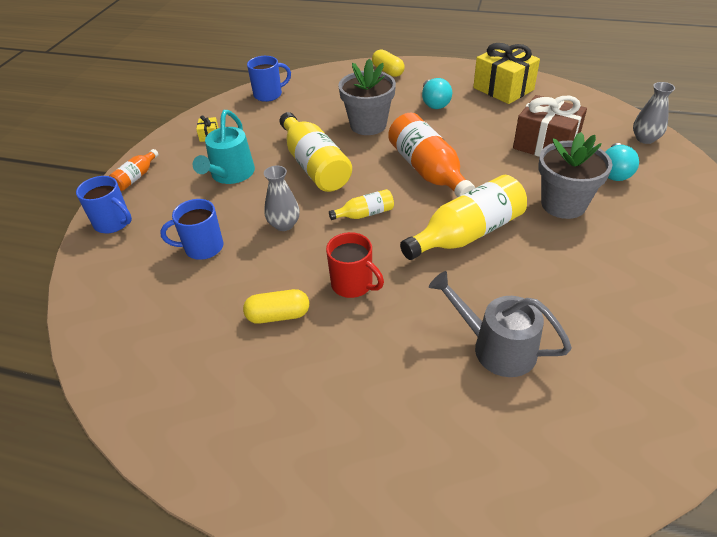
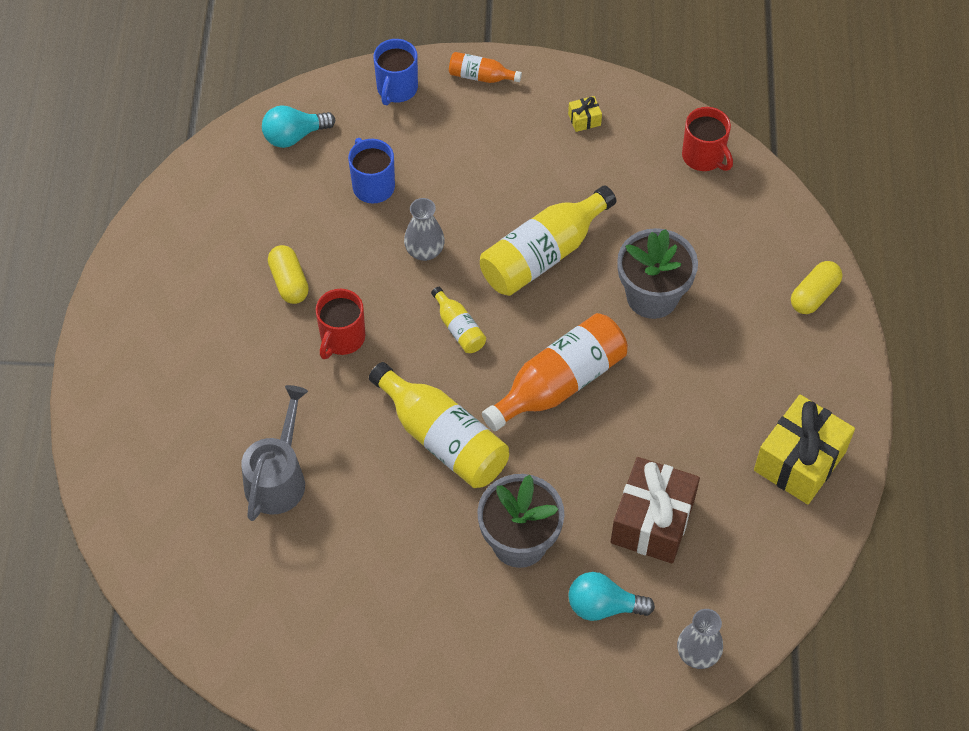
camera: 75 degrees right, 15 degrees up
turquoise watering can [193,110,255,184] -> none
blue mug [247,56,291,102] -> red mug [682,107,733,171]
turquoise light bulb [422,78,452,109] -> turquoise light bulb moved to [262,105,335,148]

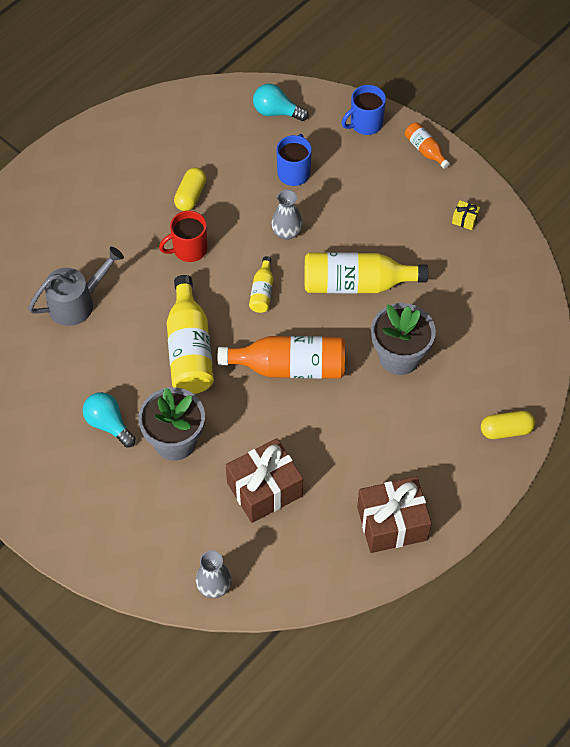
camera: 40 degrees right, 0 degrees up
turquoise light bulb [569,572,655,621] -> turquoise light bulb moved to [83,392,136,448]
red mug [682,107,733,171] -> none
yellow gift [754,395,855,504] -> brown gift [357,477,432,553]

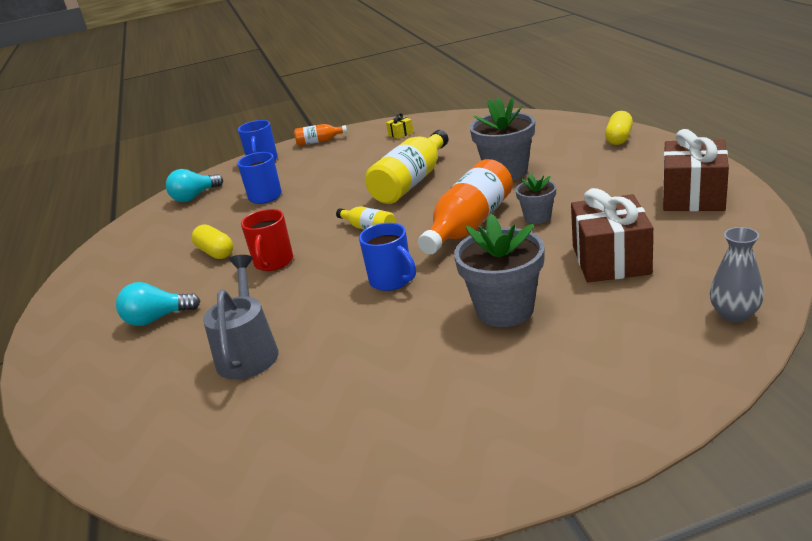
camera: 55 degrees left, 30 degrees down
turquoise light bulb [83,392,136,448] -> turquoise light bulb moved to [116,282,200,326]
yellow bottle [167,275,214,394] -> blue mug [359,223,416,291]
grey vase [271,190,303,240] -> none
none -> grey flower pot [515,173,556,224]

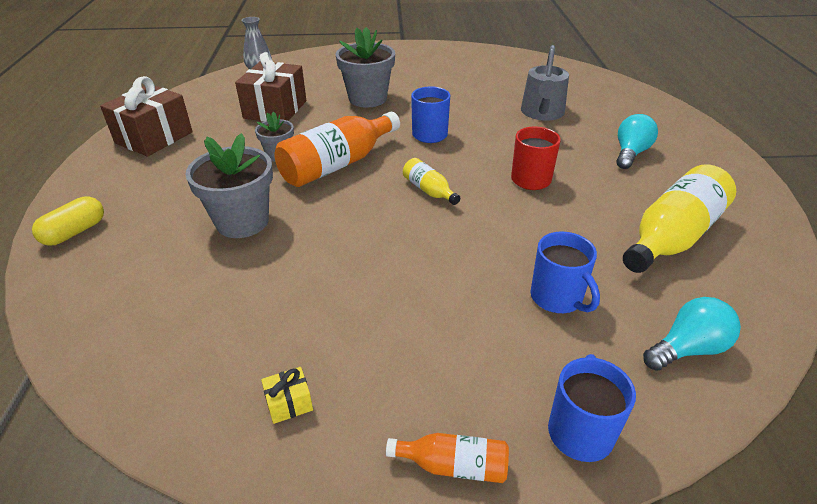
camera: 170 degrees left, 10 degrees up
turquoise light bulb [116,282,200,326] -> turquoise light bulb turned 60 degrees counterclockwise [616,114,658,169]
yellow capsule [192,224,233,259] -> none
yellow bottle [365,130,448,204] -> yellow bottle moved to [623,164,736,273]

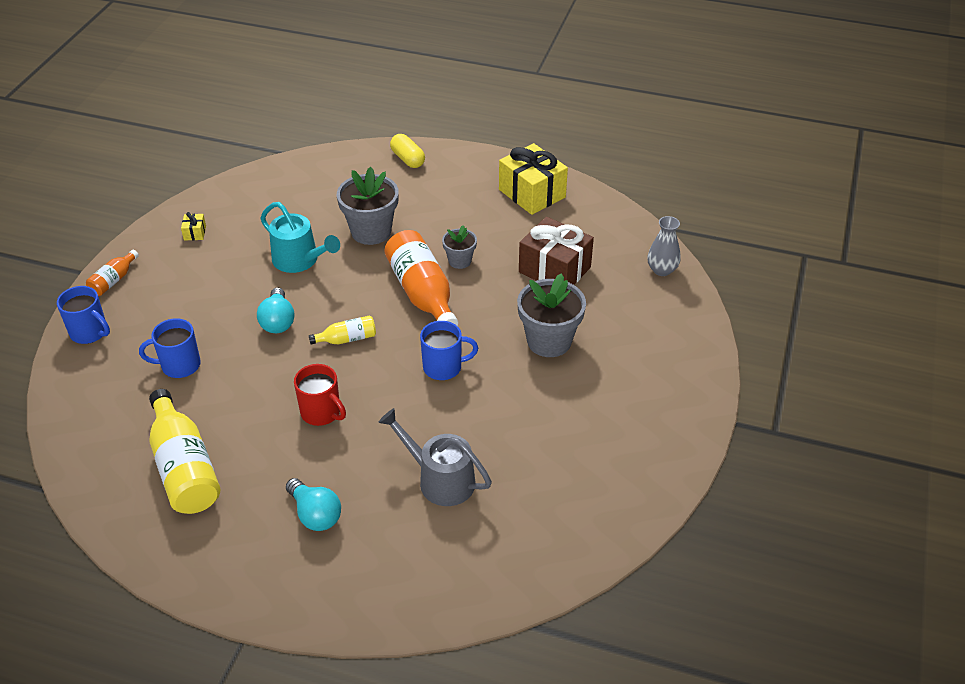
camera: 110 degrees right, 5 degrees up
brown gift [100,76,193,156] -> yellow gift [499,143,568,215]
turquoise light bulb [643,297,741,371] -> turquoise light bulb moved to [257,287,294,333]
none -> turquoise watering can [260,202,340,273]

